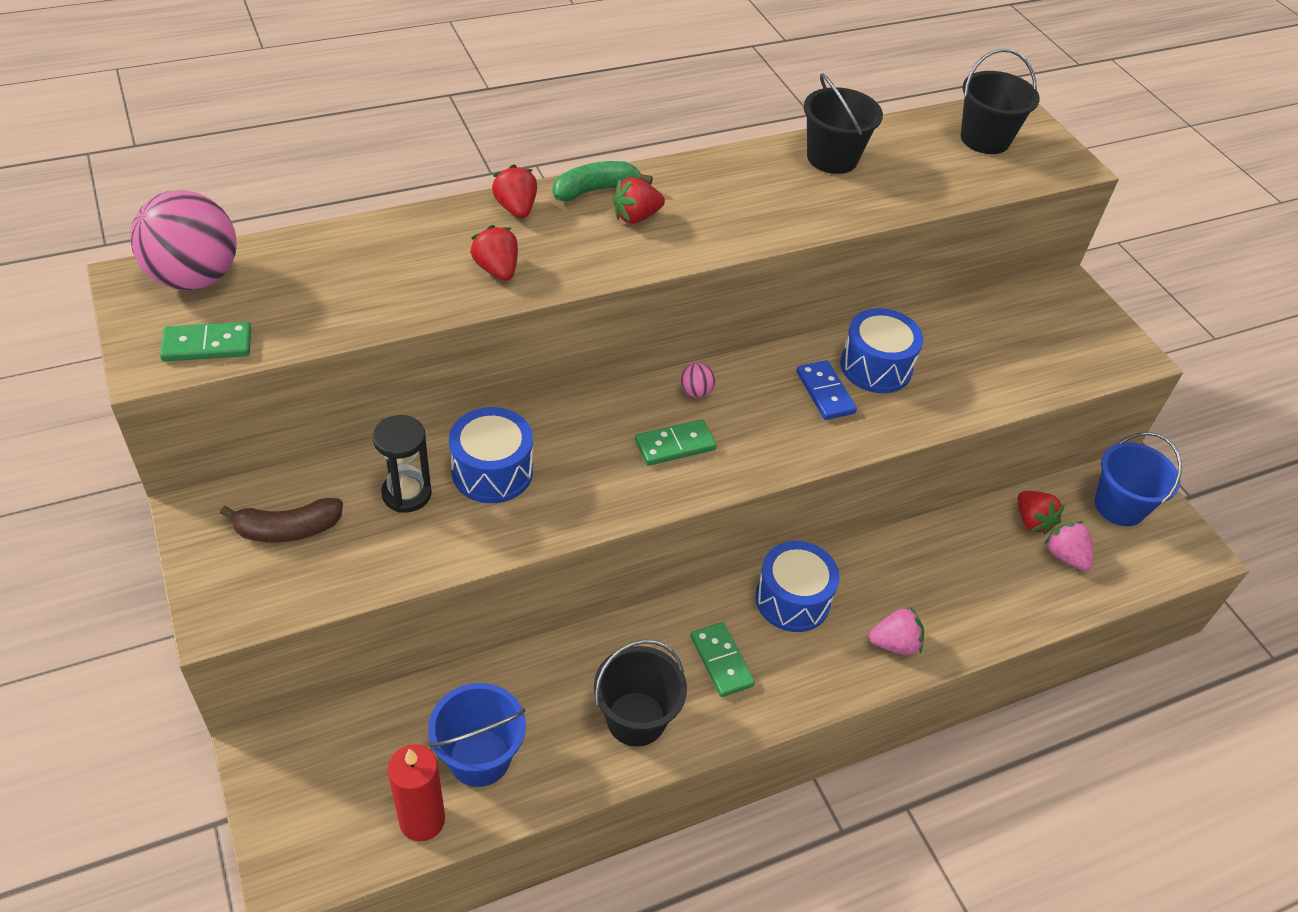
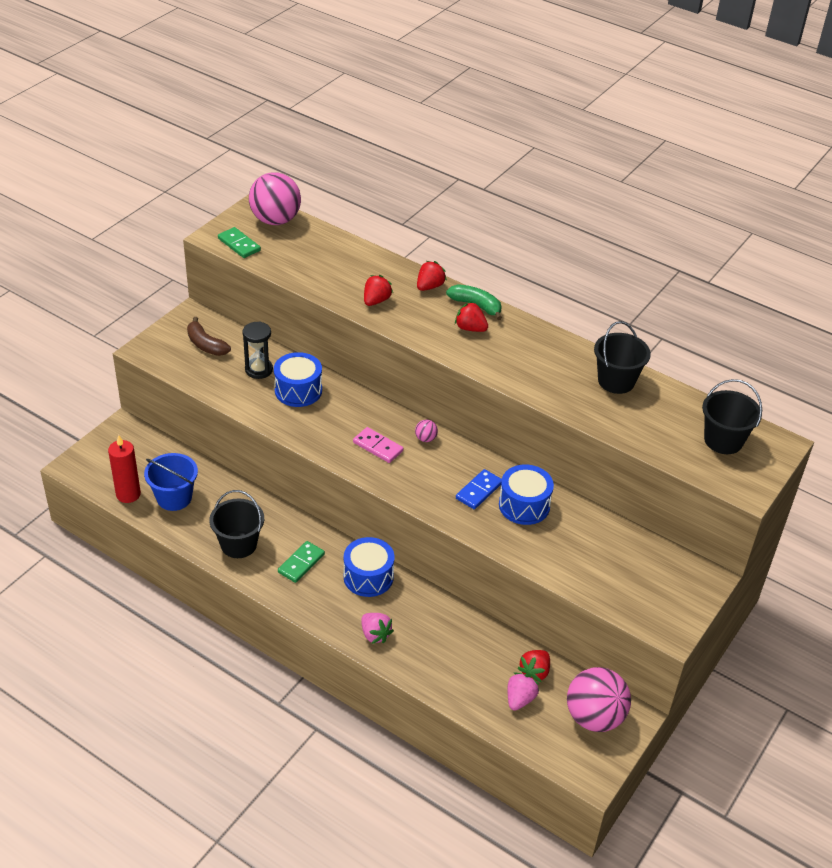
camera: 60 degrees right, 5 degrees down
green domino [635,419,717,466] -> pink domino [353,427,403,463]
blue bucket [1094,432,1182,526] -> pink ball [567,667,631,732]

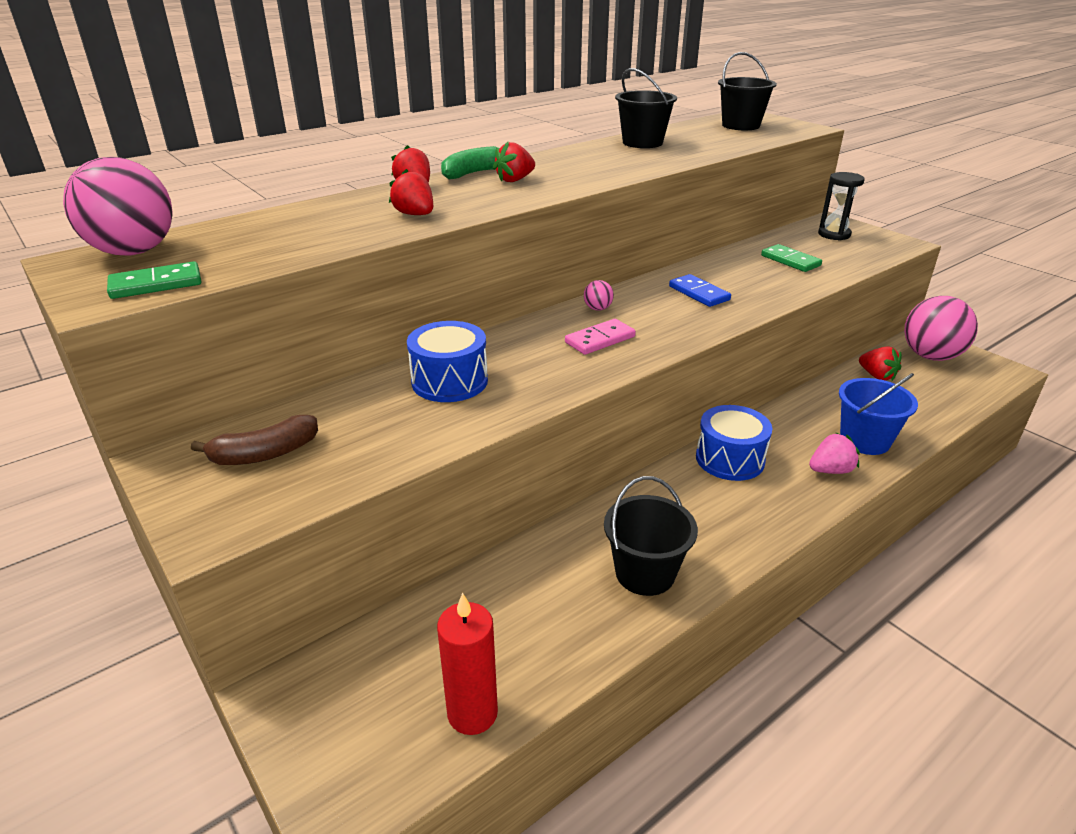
camera: 70 degrees left, 10 degrees down
blue bucket [144,453,198,511] -> blue bucket moved to [839,373,918,455]
black hourglass [242,321,273,379] -> black hourglass moved to [818,172,864,241]
green domino [278,541,325,583] -> green domino moved to [761,244,822,272]
blue drum [499,464,554,525] -> none
pink strawberry [508,672,539,711] -> none

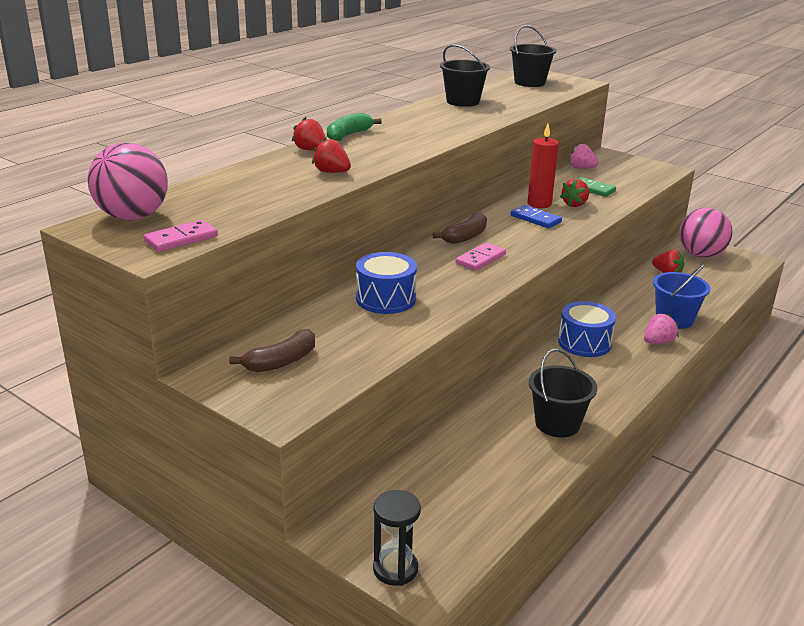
camera: 15 degrees left, 5 degrees down
green domino [107,261,201,299] -> pink domino [144,220,218,252]
red candle [437,593,498,735] -> red candle moved to [528,124,559,208]
red strawberry [493,142,535,182] -> red strawberry moved to [560,179,589,207]
pink ball [584,280,614,311] -> brown banana [433,212,487,244]
black hourglass [818,172,864,241] -> black hourglass moved to [373,490,421,586]
none -> pink strawberry [569,142,599,169]

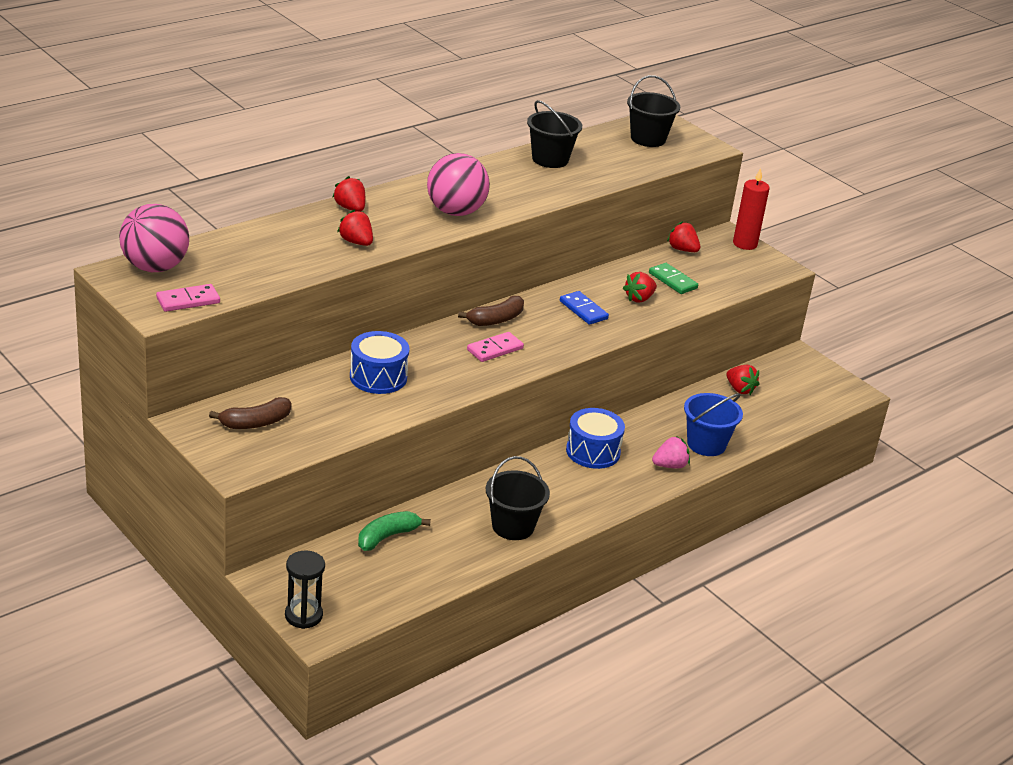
camera: 10 degrees right, 5 degrees up
green banana [327,113,382,141] -> green banana moved to [358,511,431,551]
red candle [528,124,559,208] -> red candle moved to [733,168,770,250]
pink strawberry [569,142,599,169] -> red strawberry [667,221,700,252]
pink ball [679,207,733,258] -> pink ball moved to [427,153,490,216]

